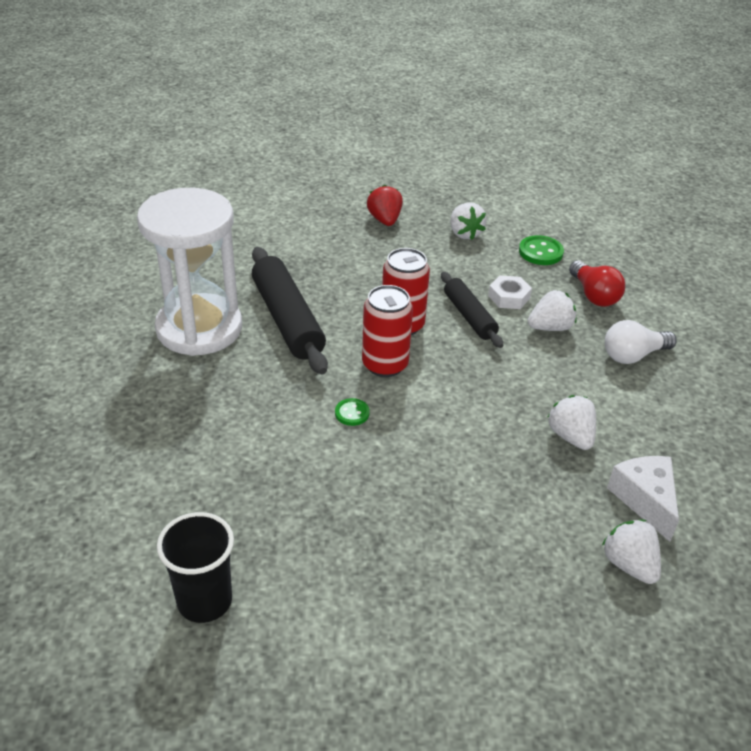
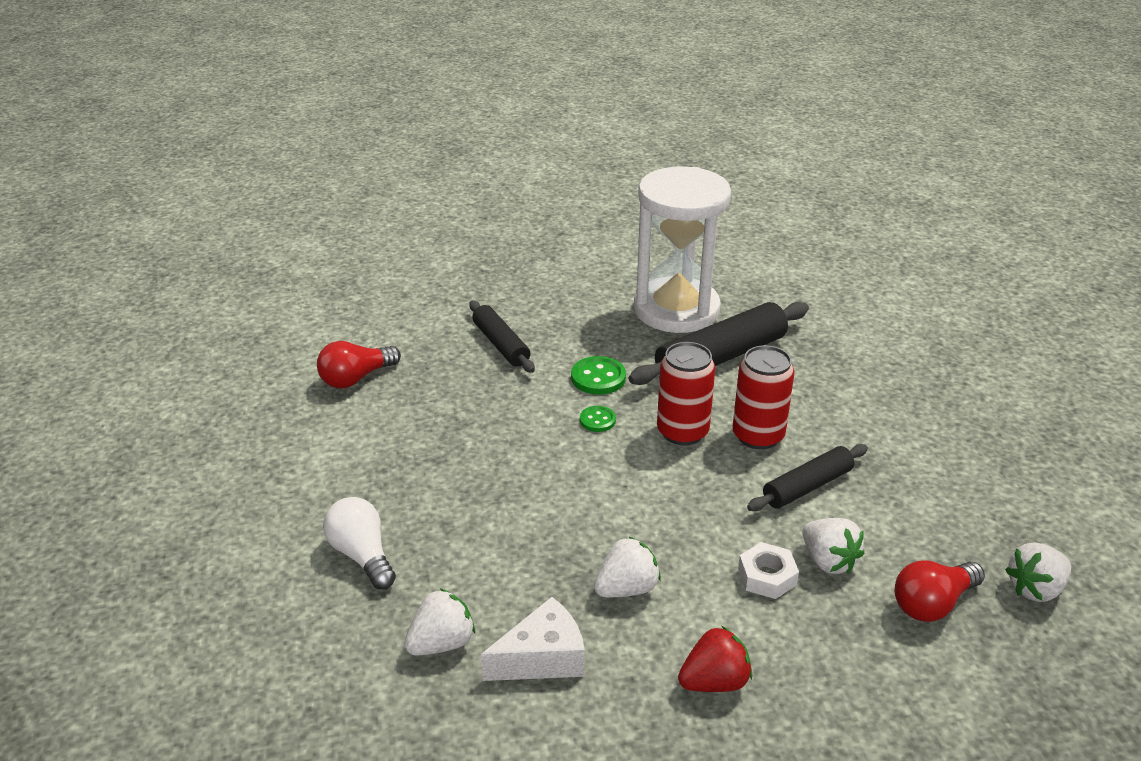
camera: 80 degrees right, 5 degrees down
black cup [157,512,234,623] -> red light bulb [317,341,401,388]
red strawberry [367,185,403,226] -> red strawberry moved to [678,626,752,692]
white strawberry [450,203,487,240] -> white strawberry moved to [1005,542,1071,602]
white nut [488,275,532,309] -> white nut moved to [738,542,799,599]
green button [519,235,564,265] -> green button moved to [571,356,626,395]
white light bulb [605,320,677,364] -> white light bulb moved to [323,497,396,589]
none -> black rolling pin [469,301,535,373]

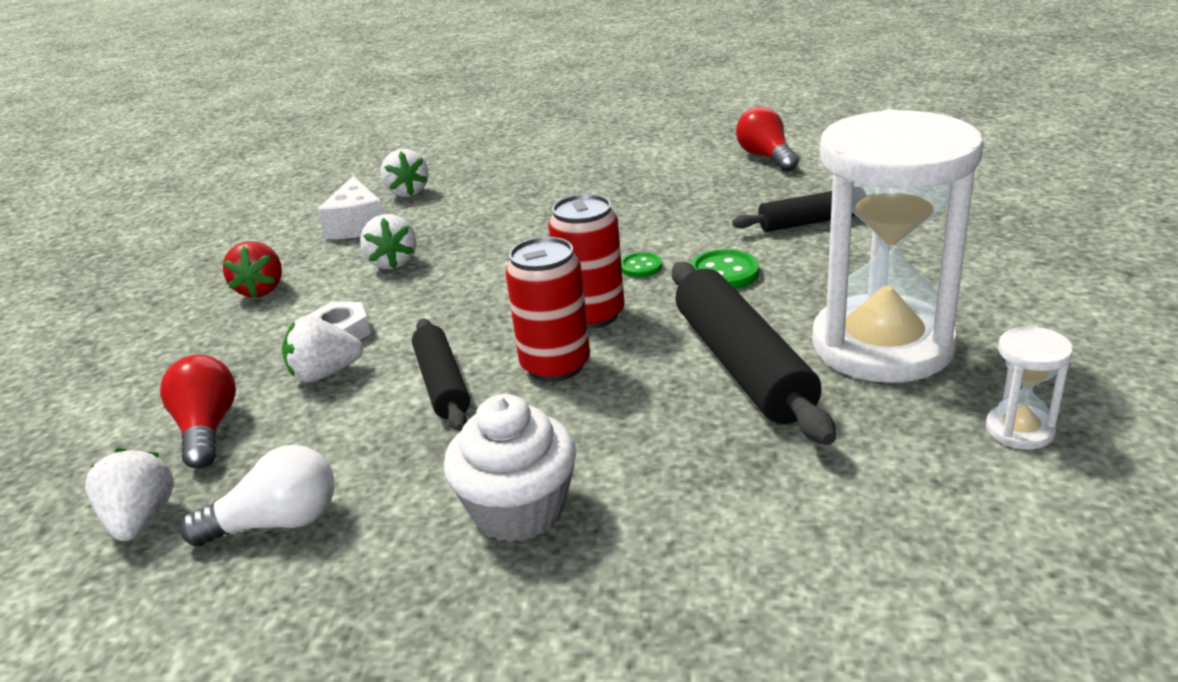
camera: 110 degrees right, 5 degrees down
white light bulb [323,497,396,589] -> white light bulb moved to [180,445,334,547]
none -> white cupcake [444,394,576,542]
none -> white hourglass [986,326,1073,450]

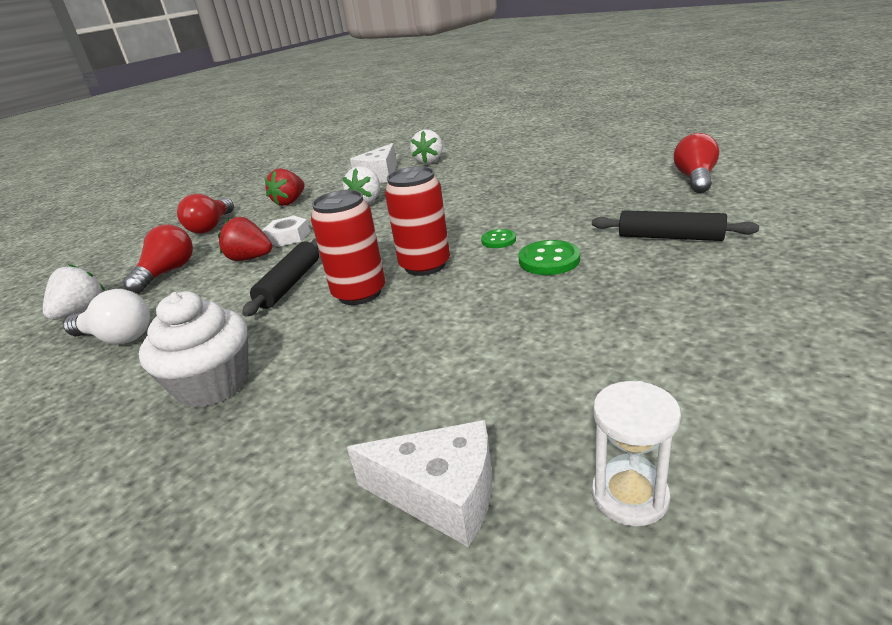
camera: 35 degrees right, 0 degrees up
white strawberry [282,316,363,382] -> red strawberry [218,217,272,261]
black rolling pin [672,262,836,445] -> none
white hourglass [812,109,983,383] -> none
none -> red light bulb [177,194,234,234]
none -> white cheese [347,420,492,547]

